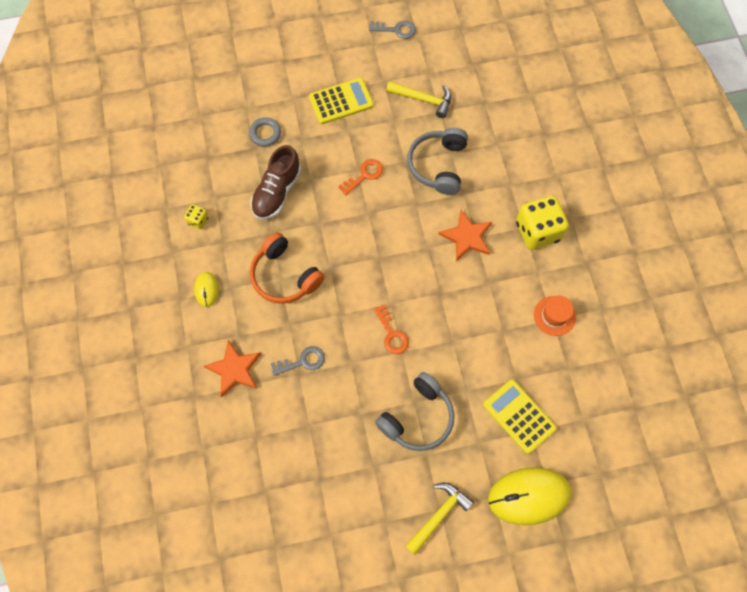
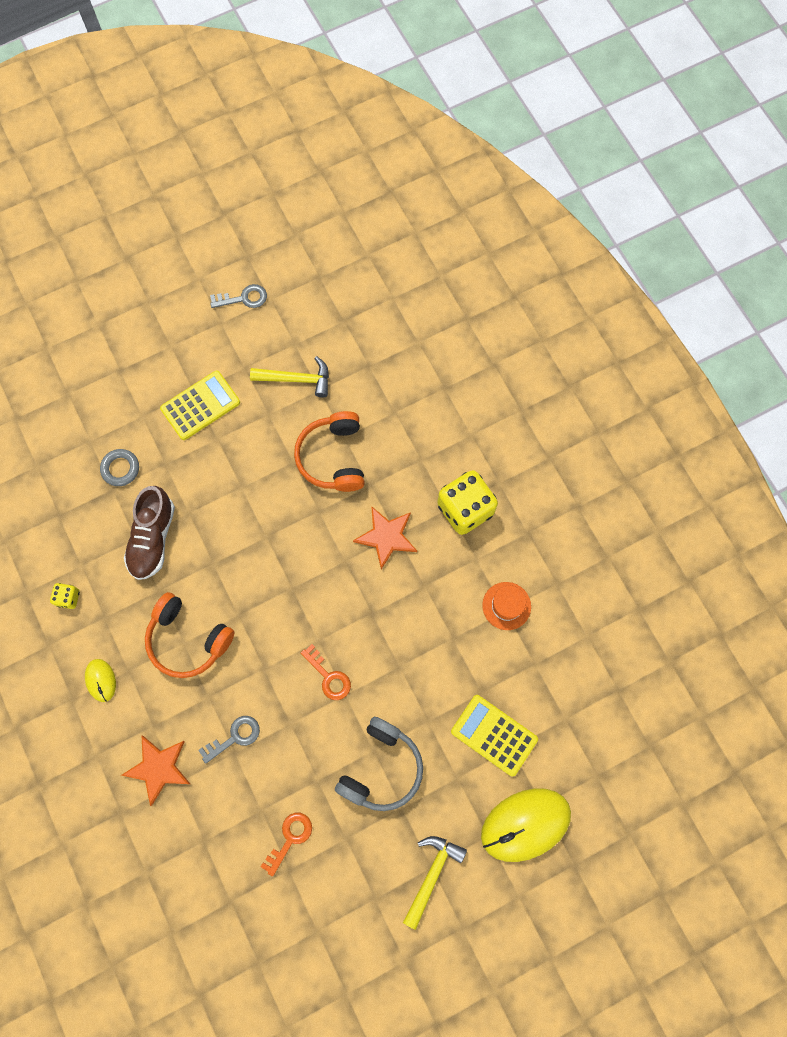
camera: 15 degrees left, 5 degrees up
orange key [338,159,383,195] -> orange key moved to [261,813,312,877]
grey headphones [407,128,468,195] -> orange headphones [294,411,365,492]

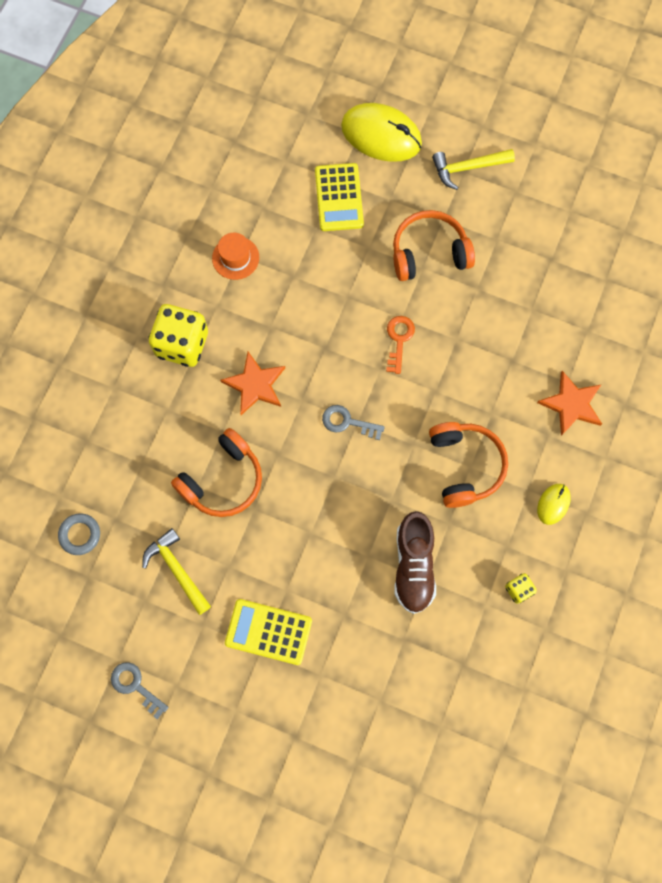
camera: 130 degrees left, 0 degrees up
grey ring [100,449,139,486] -> grey ring moved to [58,513,100,555]
brown shoe [124,486,175,580] -> brown shoe turned 120 degrees clockwise [394,511,436,614]
grey key [198,716,260,764] -> grey key moved to [322,405,385,440]
orange key [261,813,312,877] -> none
grey headphones [335,717,423,811] -> orange headphones [393,210,475,281]

